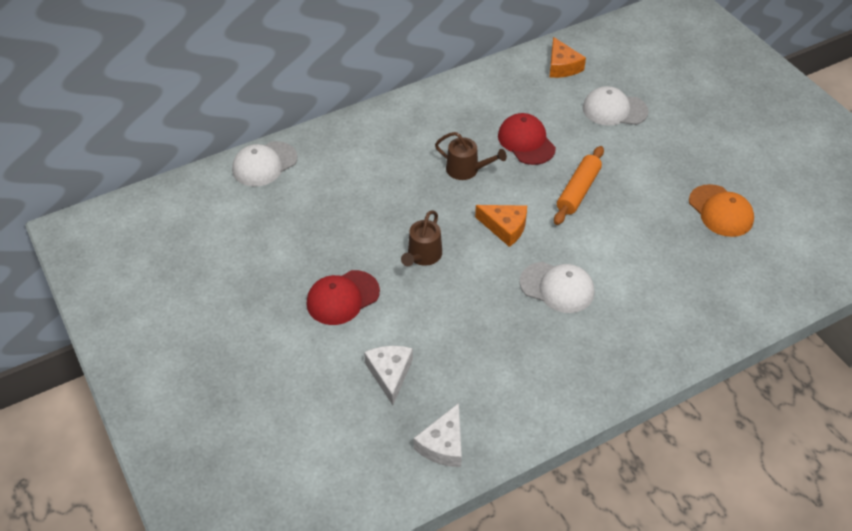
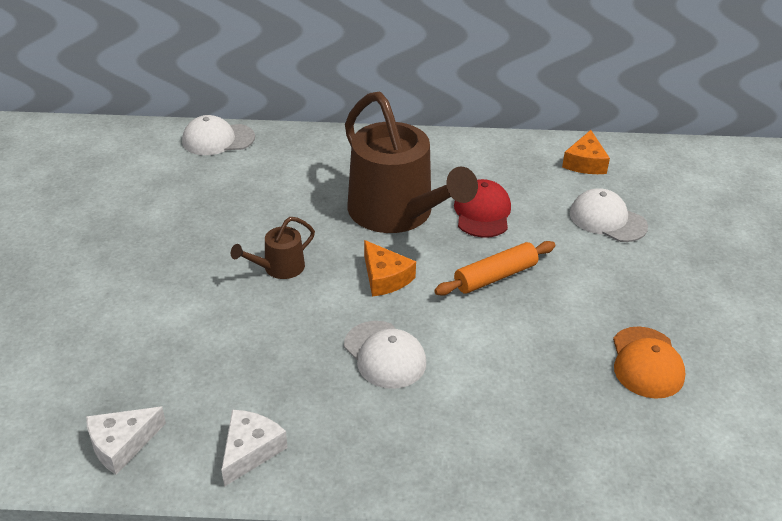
camera: 30 degrees right, 10 degrees down
red cap [307,270,380,325] -> none
white cheese [364,346,413,405] -> white cheese moved to [221,410,287,487]
brown watering can [435,132,507,180] -> brown watering can [345,91,478,233], size x2.28

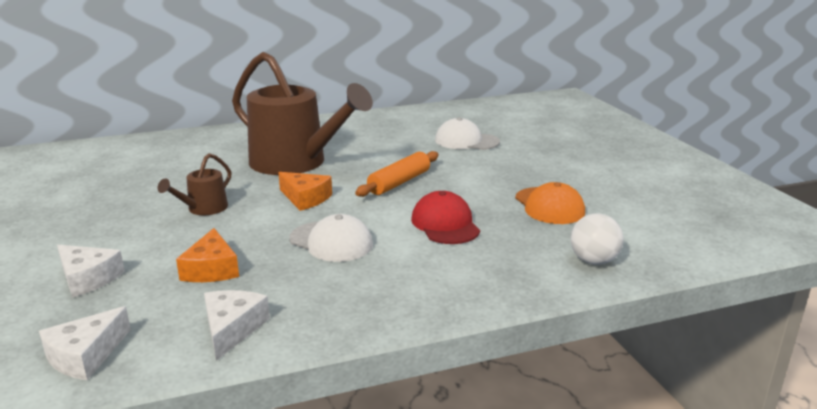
camera: 20 degrees left, 15 degrees down
white cap [182,115,255,155] -> none
red cap [454,179,511,238] -> red cap moved to [411,191,480,244]
orange cheese [562,130,610,174] -> orange cheese moved to [176,228,239,282]
none -> white cheese [57,245,125,298]
none -> white ball [571,213,624,265]

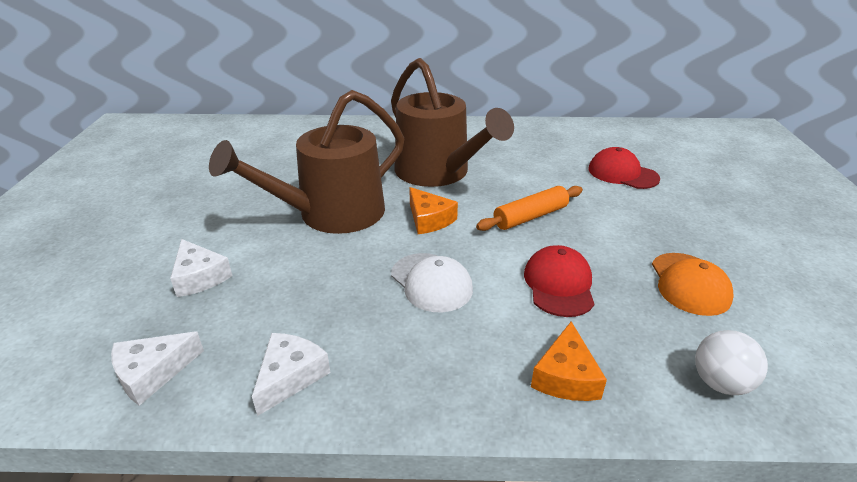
camera: 20 degrees right, 10 degrees up
brown watering can [158,153,231,215] -> brown watering can [209,90,404,234], size x2.28
orange cheese [176,228,239,282] -> orange cheese moved to [531,321,607,401]
white cap [435,117,500,150] -> red cap [588,147,660,189]

